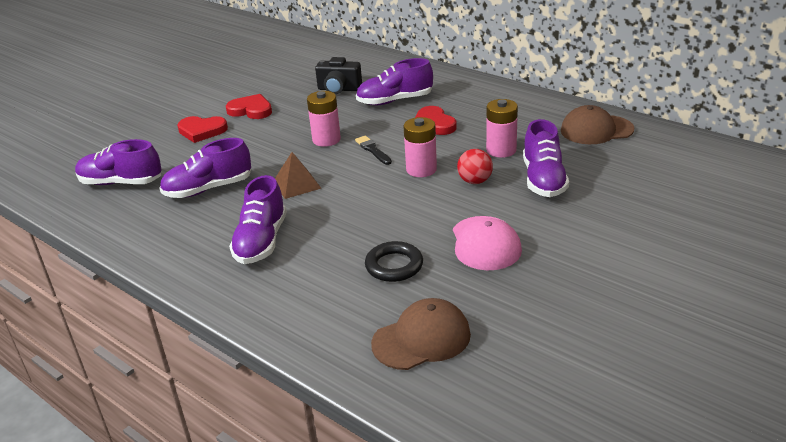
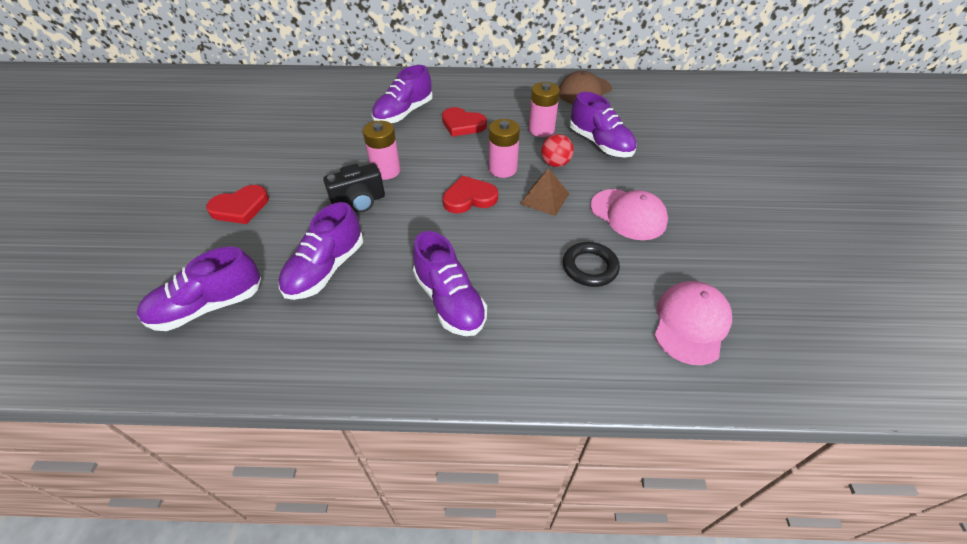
camera: 40 degrees left, 15 degrees up
red heart [226,94,272,119] -> red heart moved to [443,176,498,213]
brown pyramid [275,152,321,199] -> brown pyramid moved to [520,168,569,216]
black camera [315,57,362,94] -> black camera moved to [323,163,385,213]
black brush [355,136,392,165] -> none
brown cap [371,298,471,370] -> pink cap [654,281,732,365]

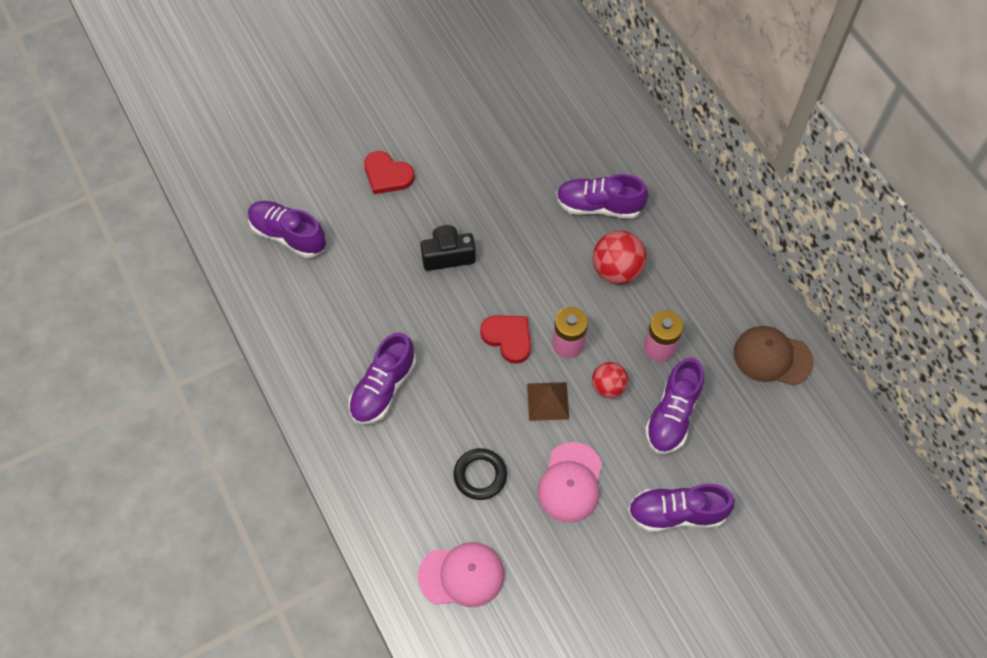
camera: 60 degrees right, 15 degrees up
purple shoe [279,202,363,300] -> purple shoe moved to [628,484,735,532]
black camera [323,163,385,213] -> black camera turned 135 degrees clockwise [420,225,476,271]
pink battery [363,121,401,180] -> none
red heart [442,107,487,137] -> red ball [593,231,647,284]

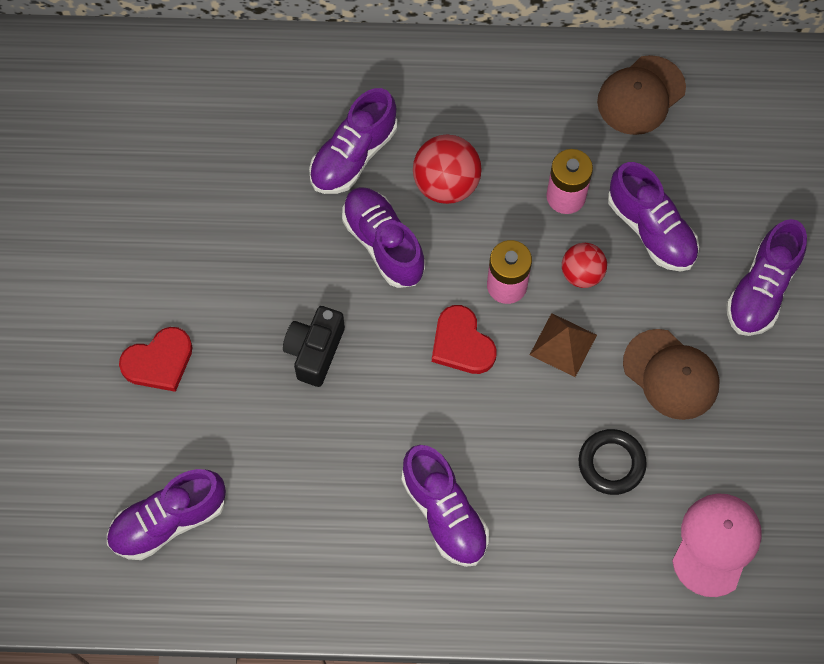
camera: 60 degrees left, 5 degrees up
red heart [480,315,531,364] -> red heart turned 105 degrees counterclockwise [432,305,497,374]
pink cap [537,442,602,523] -> brown cap [623,329,720,420]
none -> purple shoe [342,187,425,288]

